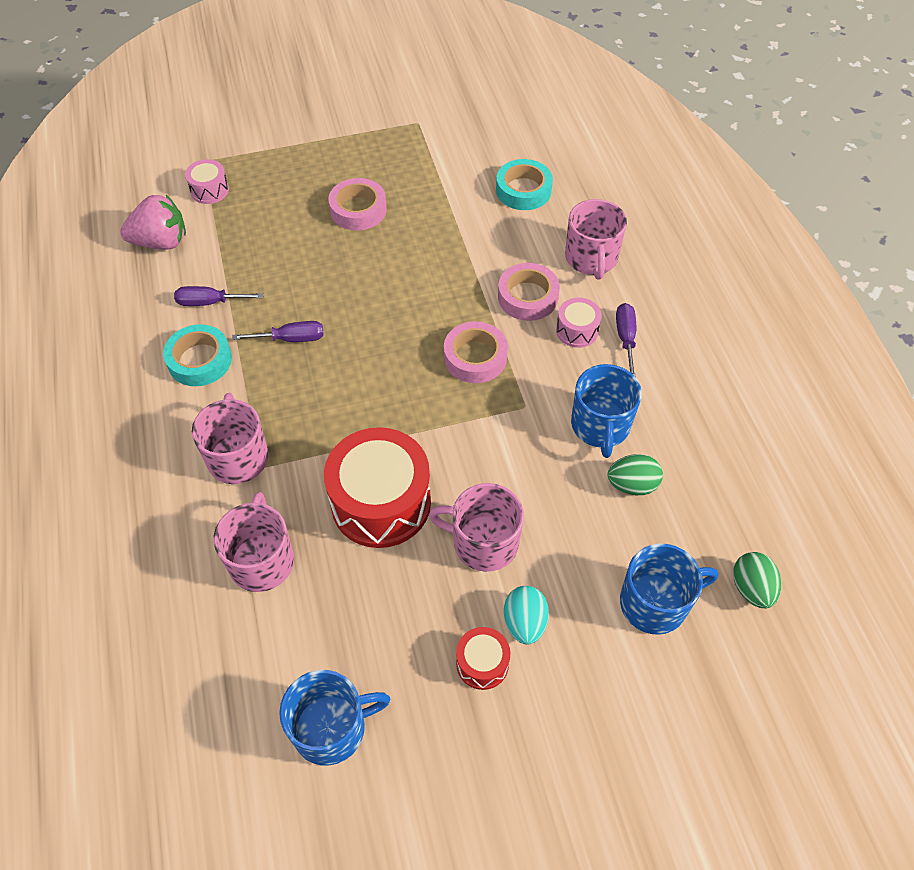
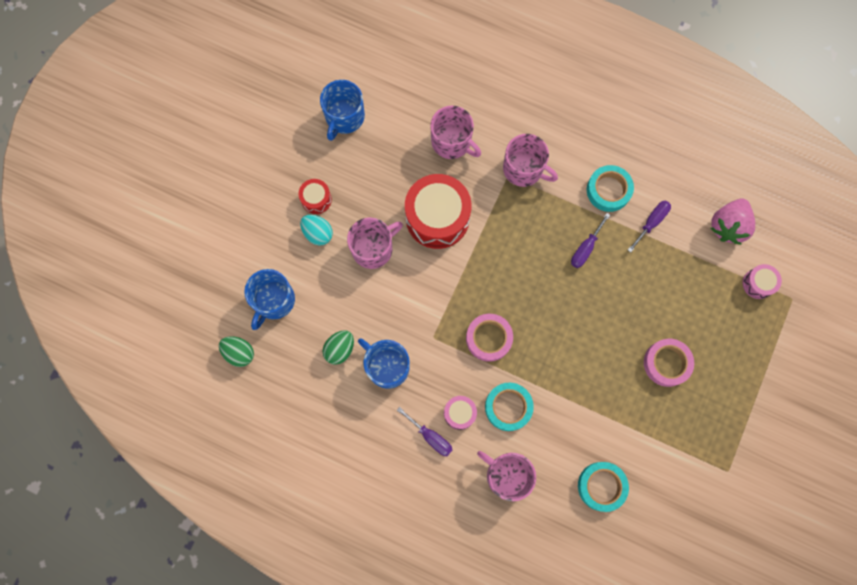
camera: 130 degrees right, 20 degrees up
pink tape [498,263,560,321] -> turquoise tape [485,383,534,431]

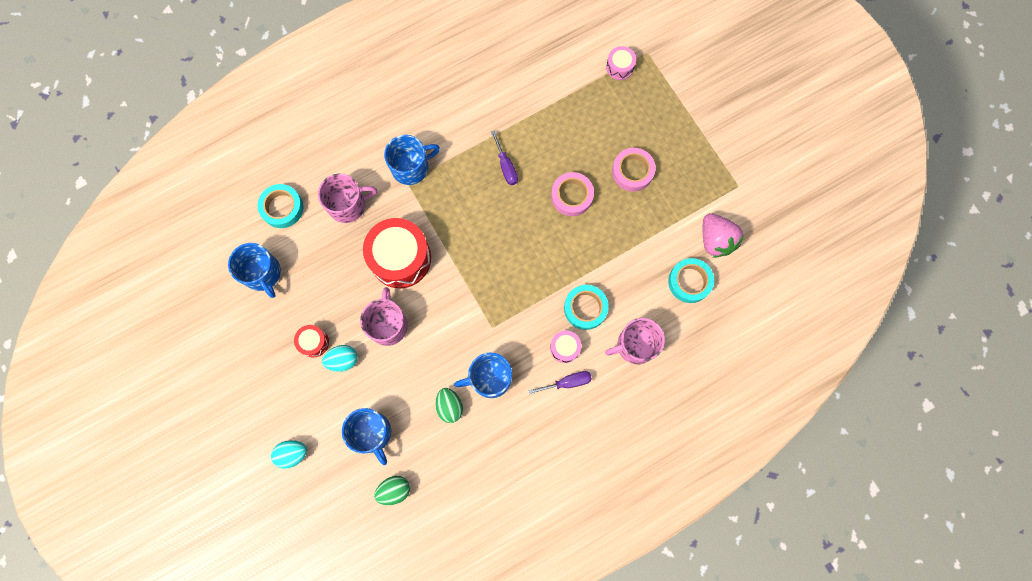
camera: 55 degrees left, 0 degrees up
pink tape [466,314,513,362] -> pink tape moved to [551,172,594,216]
pink mug [503,134,558,187] -> blue mug [384,135,440,185]
turquoise tape [587,165,634,212] -> turquoise tape moved to [257,184,304,228]
purple screwdriver [628,201,671,252] -> none
pink strawberry [710,199,755,245] -> pink strawberry moved to [703,213,744,258]
none -> turquoise egg [271,440,307,469]

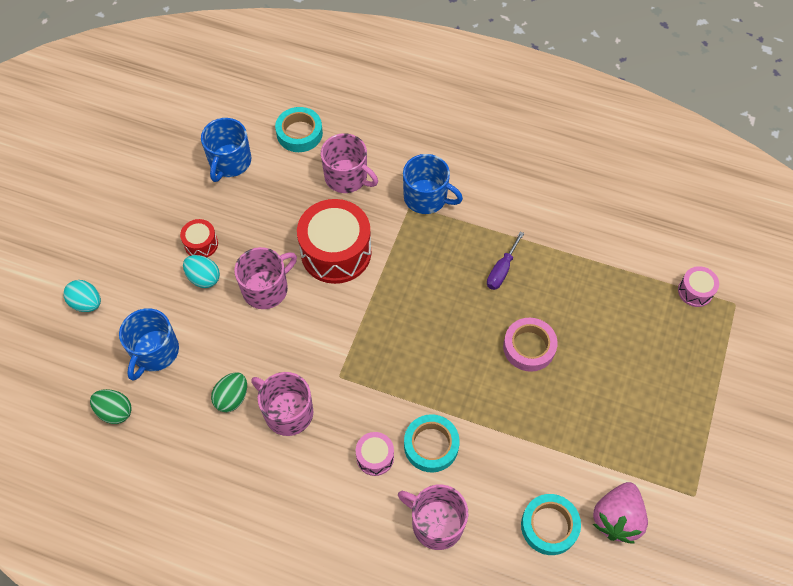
camera: 50 degrees right, 15 degrees down
blue mug [454,352,512,398] -> pink mug [251,372,313,436]
purple screwdriver [528,371,592,394] -> none
pink tape [612,148,656,191] -> none

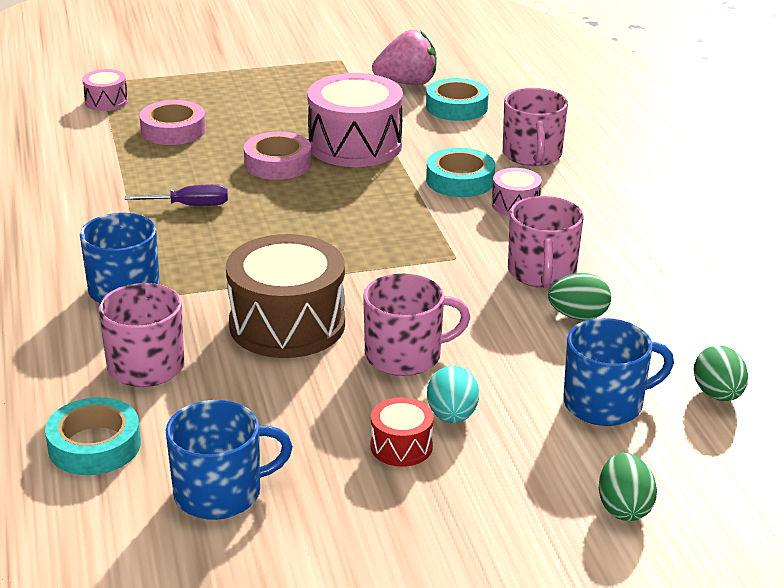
camera: 125 degrees left, 30 degrees down
turquoise egg [63,280,101,312] -> green egg [599,453,657,521]
pink mug [234,247,297,309] -> pink mug turned 150 degrees clockwise [363,274,470,376]
red drum [297,199,371,284] -> brown drum [226,234,345,358]
none -> pink tape [139,100,206,145]
none -> pink drum [307,73,403,167]

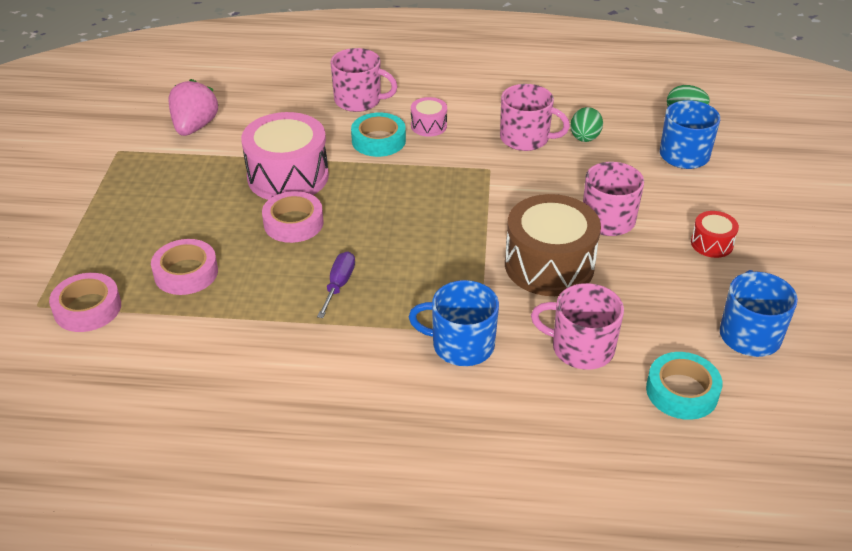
camera: 70 degrees left, 10 degrees up
pink drum [82,69,128,111] -> pink tape [49,273,121,332]
turquoise tape [426,78,489,121] -> none
turquoise egg [427,366,479,423] -> none
green egg [599,453,657,521] -> none

